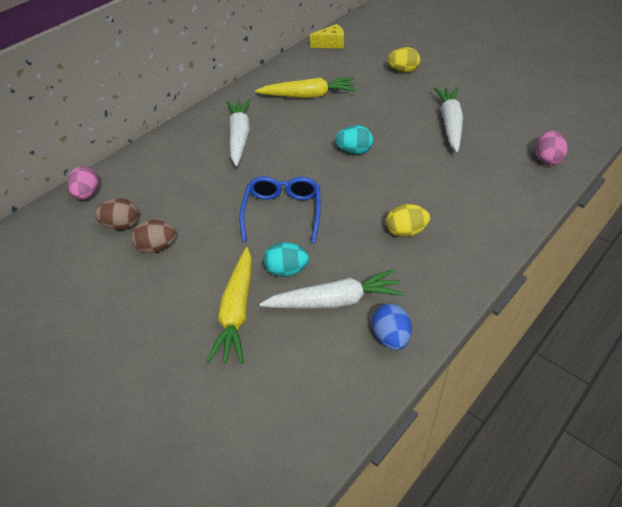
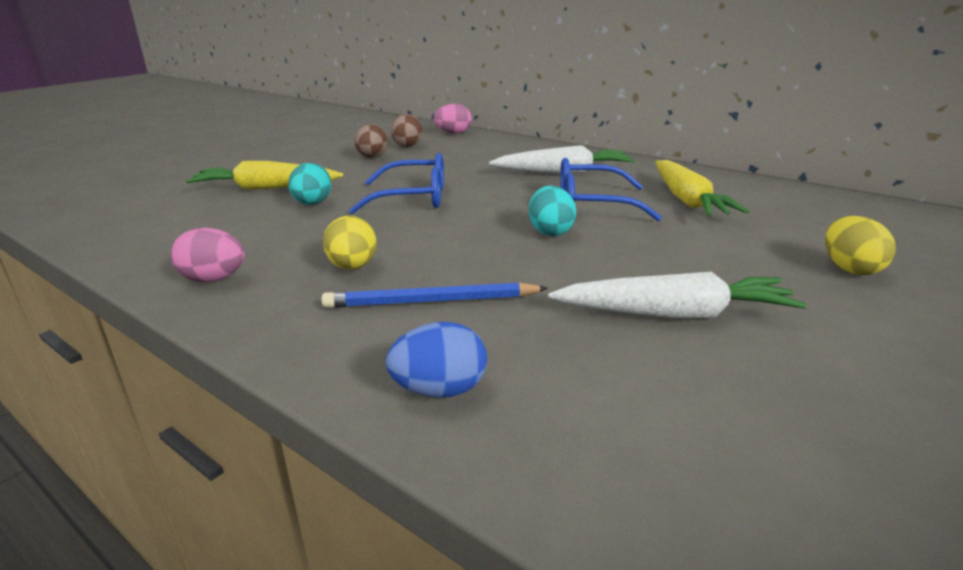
camera: 85 degrees right, 20 degrees down
white carrot [259,269,404,309] -> none
yellow cheese [310,24,344,48] -> none
blue egg [372,304,412,350] -> blue egg moved to [386,322,487,398]
pink egg [536,131,568,165] -> pink egg moved to [170,228,245,282]
none -> blue pencil [321,282,548,308]
none -> blue glasses [560,158,662,221]

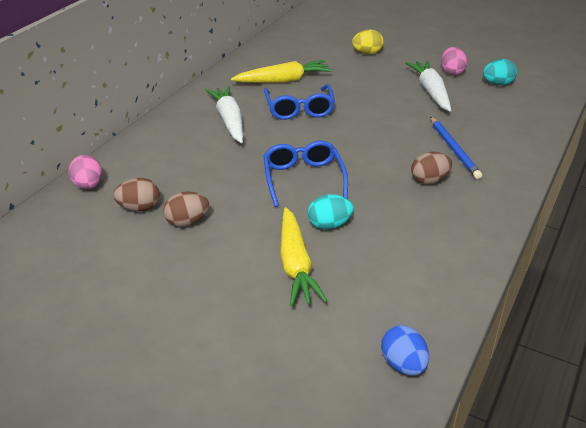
camera: 100 degrees left, 10 degrees up
pink egg [170,228,245,282] -> pink egg moved to [441,47,467,75]
yellow egg [323,215,377,270] -> brown egg [411,152,452,185]
blue egg [386,322,487,398] -> blue egg moved to [381,325,429,376]
turquoise egg [529,185,576,236] -> turquoise egg moved to [483,59,517,85]

